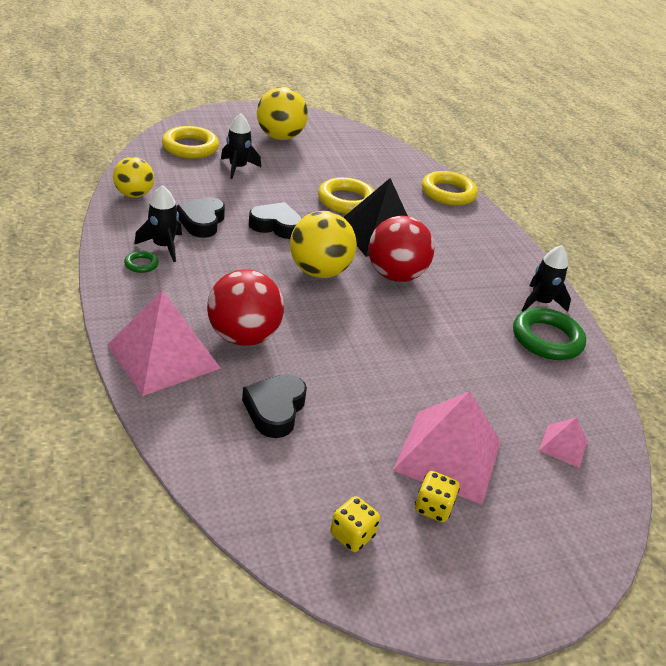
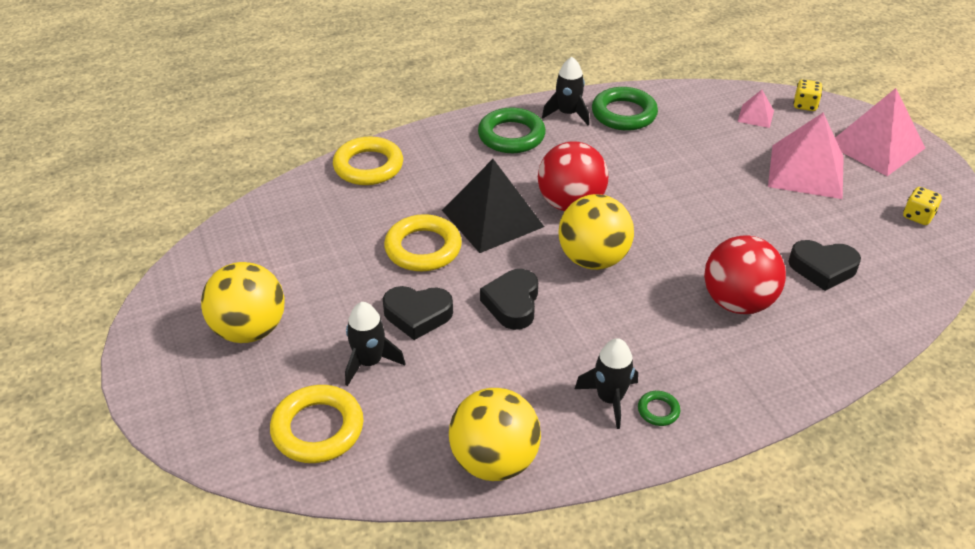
camera: 90 degrees left, 5 degrees up
pink pyramid [107,290,221,396] -> pink pyramid moved to [835,88,925,176]
yellow ball [113,157,154,198] -> yellow ball [449,388,541,481], size x1.51
black heart [177,197,225,238] -> black heart moved to [383,286,453,340]
yellow dice [415,471,460,522] -> yellow dice moved to [793,79,823,111]
none -> green ring [478,107,546,153]

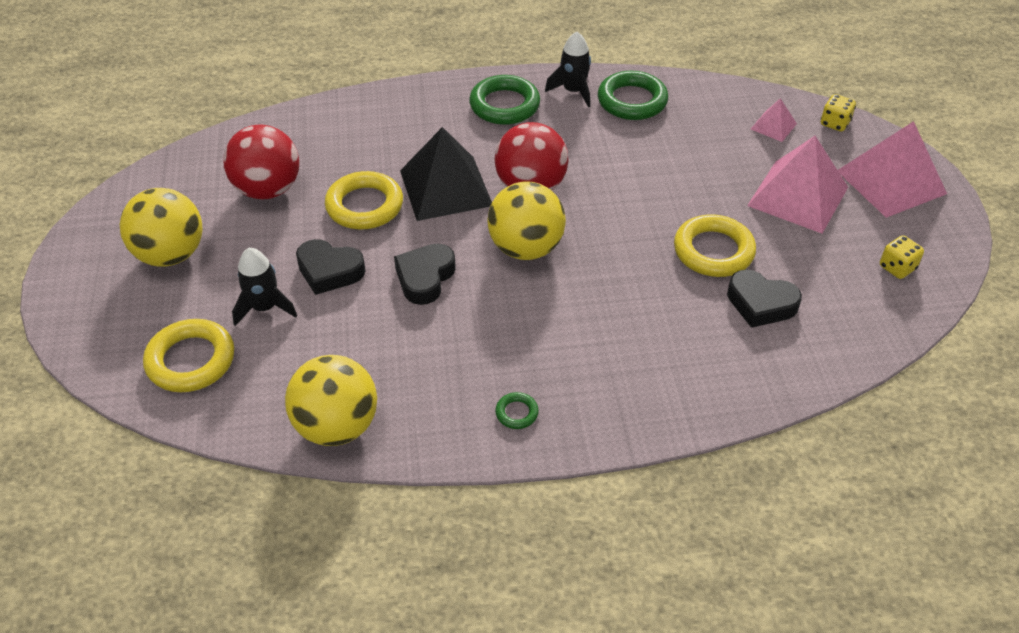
camera: 15 degrees right, 5 degrees up
yellow ring [333,136,403,185] -> yellow ring moved to [674,214,756,277]
black rocket [575,338,638,429] -> none
red ball [704,235,786,314] -> red ball moved to [224,124,299,199]

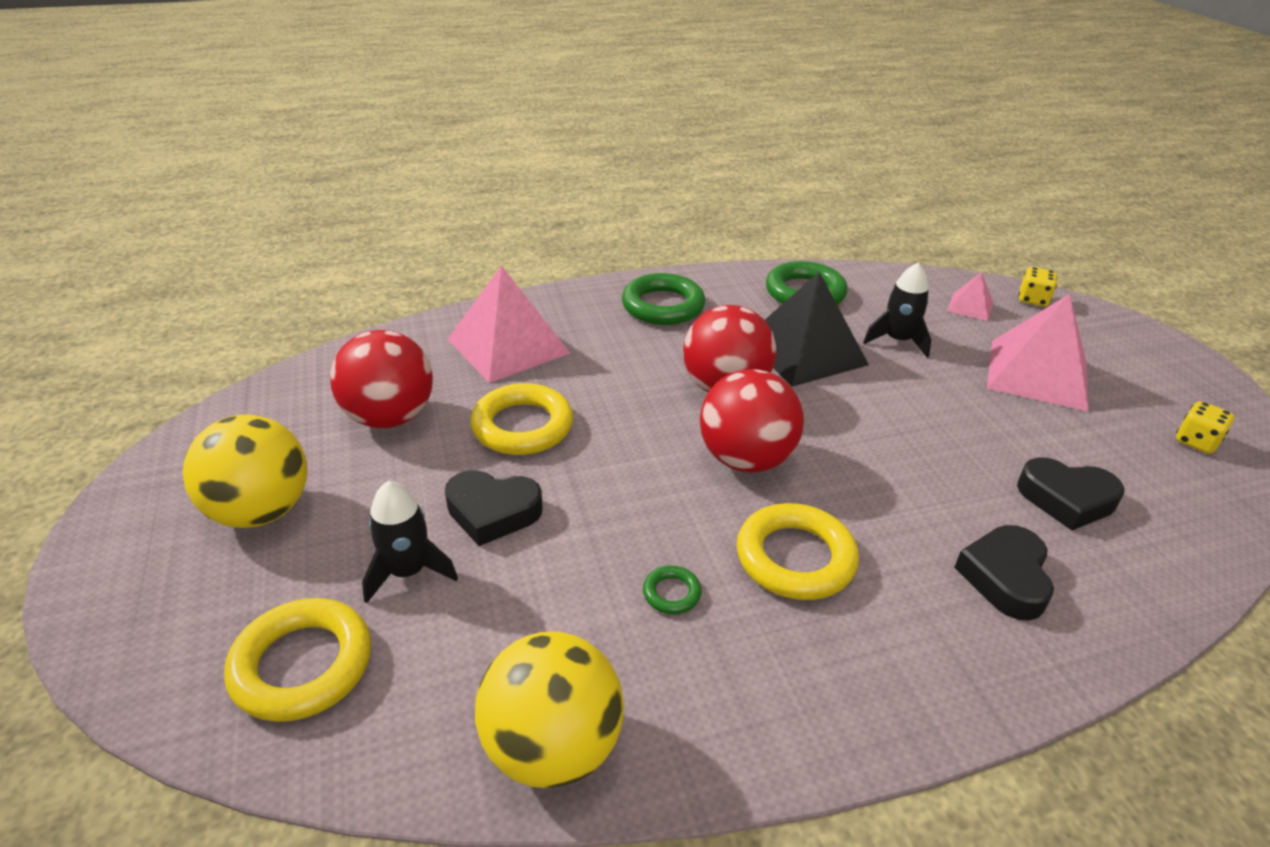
camera: 10 degrees left, 10 degrees down
black heart [394,244,456,305] -> black heart moved to [954,525,1054,620]
black pyramid [400,127,492,221] -> black pyramid moved to [765,272,869,387]
yellow ball [487,181,566,260] -> red ball [700,369,804,472]
green ring [495,392,539,429] -> green ring moved to [643,566,702,614]
black rocket [545,32,591,107] -> black rocket moved to [863,263,931,358]
yellow ring [674,214,756,277] -> yellow ring moved to [737,503,859,600]
pink pyramid [838,121,947,218] -> pink pyramid moved to [448,265,571,383]

